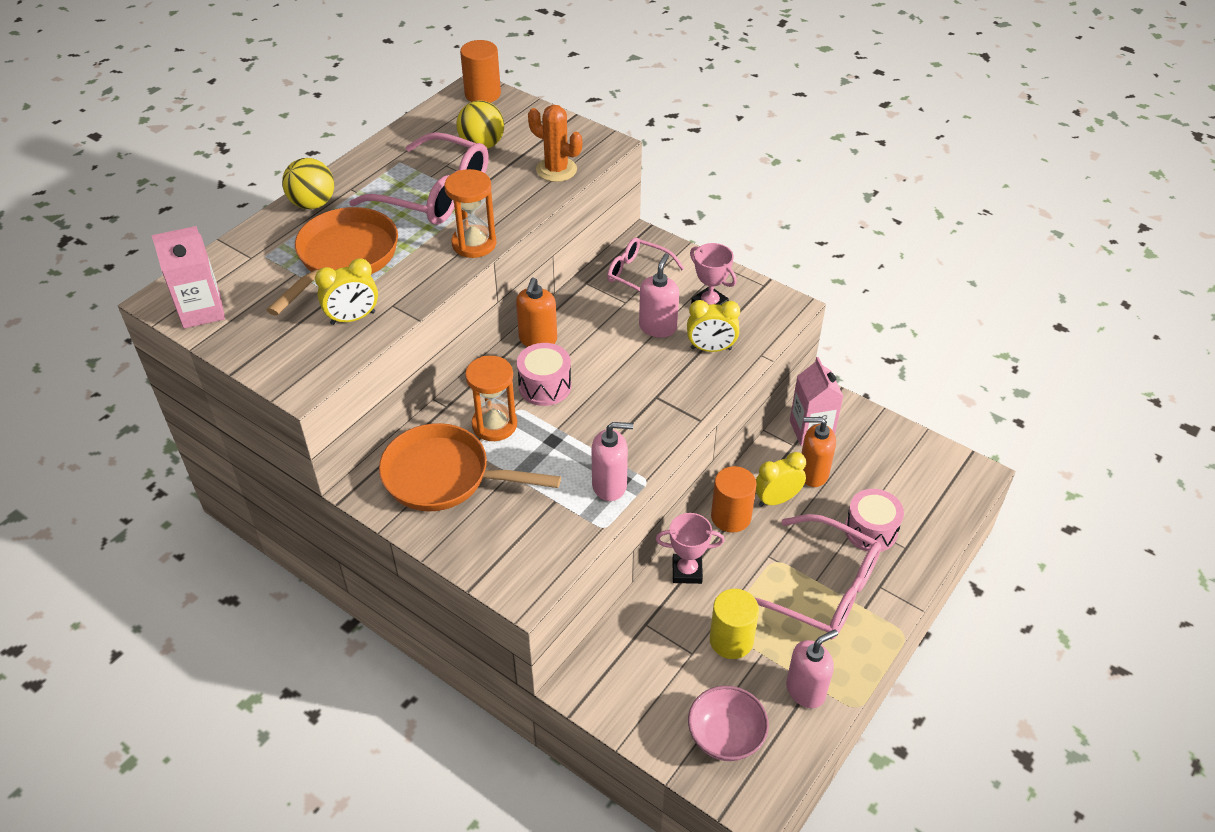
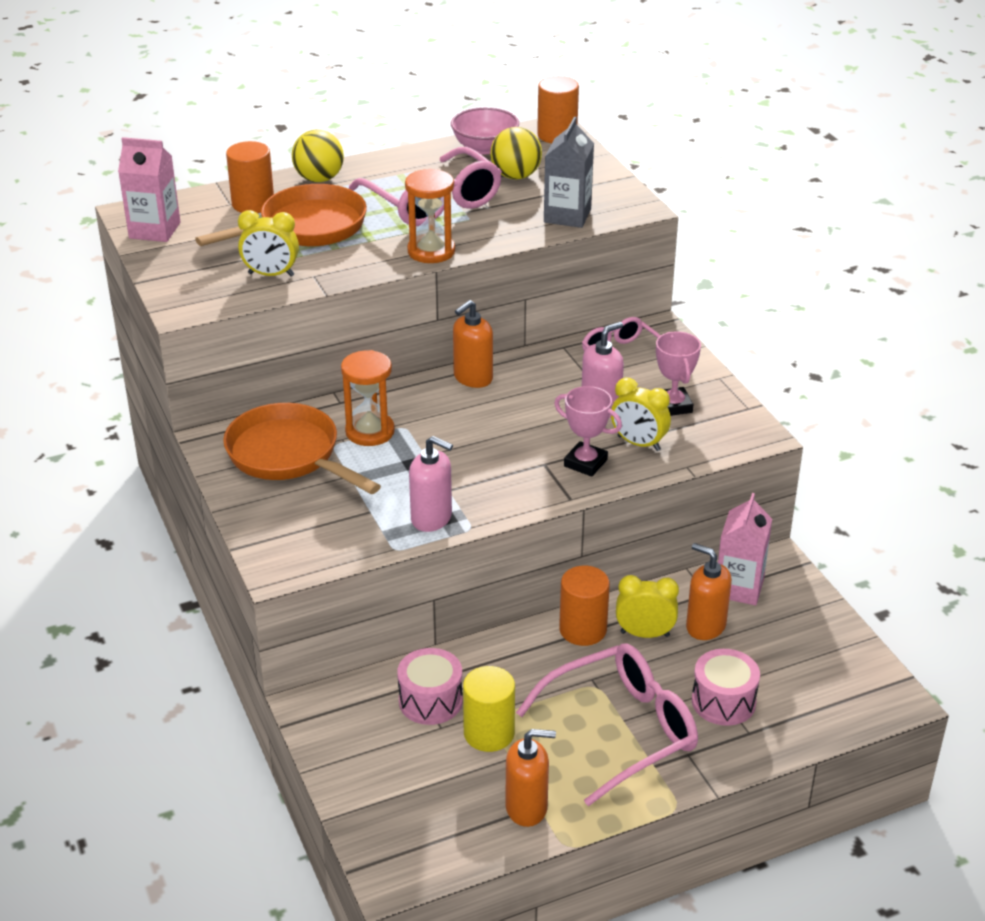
camera: 30 degrees right, 10 degrees down
pink drum [517,343,571,406] -> pink drum moved to [397,648,463,725]
orange cactus [528,105,582,182] -> grey carton [544,117,594,228]
pink trophy [655,513,725,584] -> pink trophy moved to [554,386,622,477]
pink bowl [688,686,769,761] -> pink bowl moved to [451,107,519,154]
pink glasses [755,514,881,639] -> pink glasses turned 90 degrees counterclockwise [516,644,698,806]
pink soap dispenser [786,629,838,708] -> orange soap dispenser [505,729,556,827]
none -> orange cylinder [226,141,274,213]

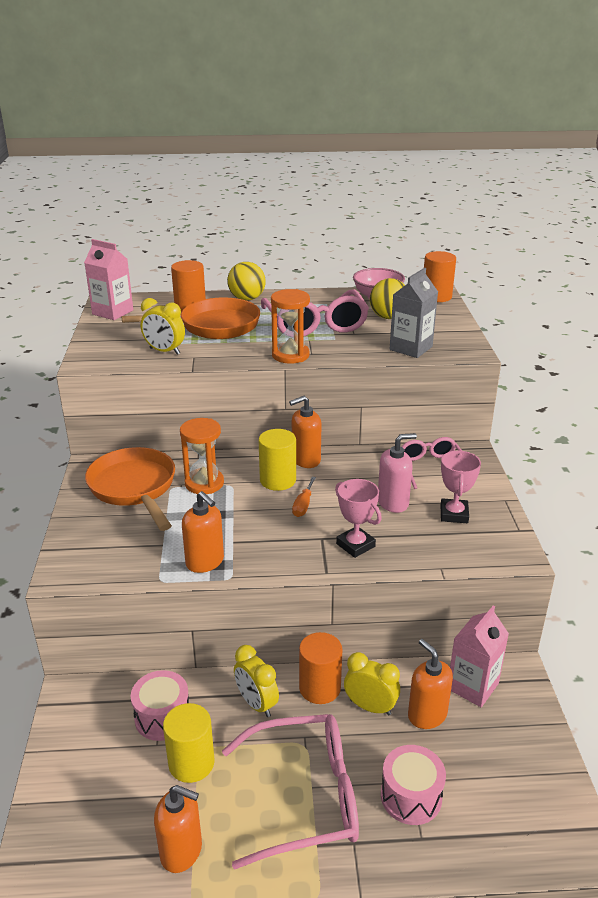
camera: 20 degrees right, 5 degrees down
pink soap dispenser [409,436,453,532] -> orange soap dispenser [182,491,224,573]
yellow clock [611,378,671,451] -> yellow clock moved to [234,645,279,717]
none -> yellow cylinder [258,429,296,491]
none -> orange screwdriver [292,477,316,517]

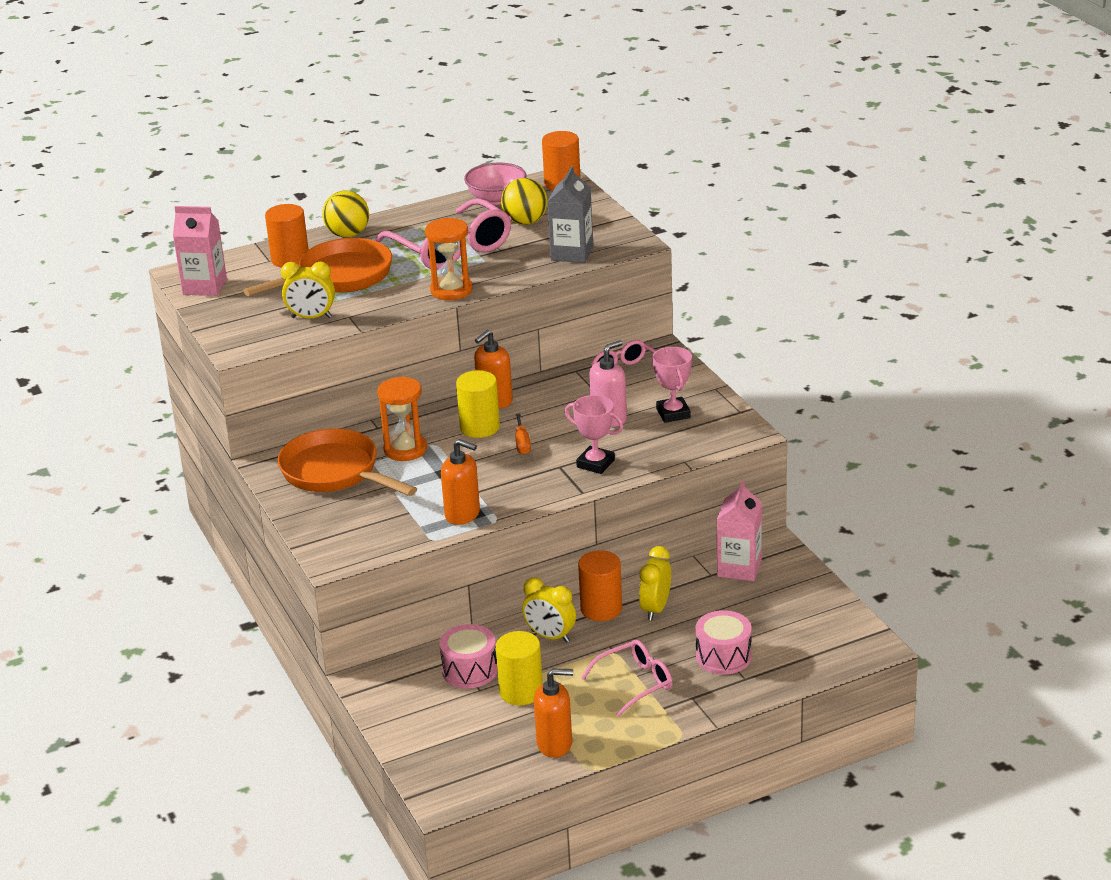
camera: 20 degrees left, 0 degrees up
pink glasses [222,714,359,870] -> pink glasses [581,640,672,716], size x0.59
yellow clock [344,652,400,715] -> yellow clock turned 75 degrees counterclockwise [639,546,671,620]
orange soap dispenser [408,639,453,729] -> none

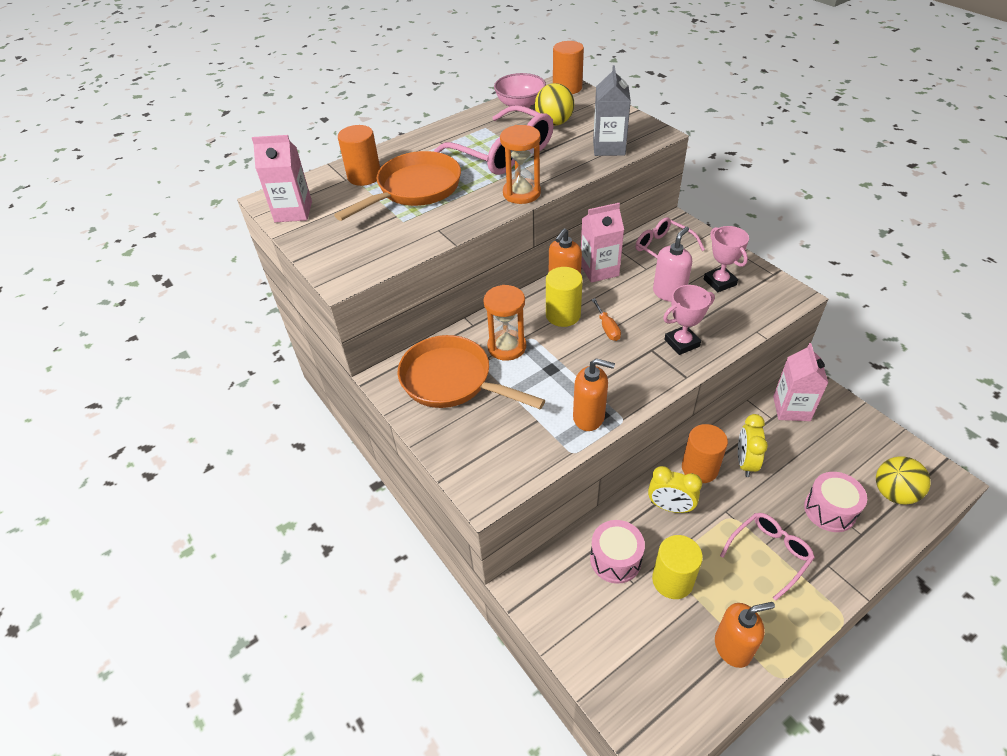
camera: 10 degrees left, 15 degrees up
yellow clock [281,262,335,318] -> none
yellow ball [322,191,369,237] -> yellow ball moved to [876,456,931,504]
pink trophy [565,395,623,474] -> pink trophy turned 45 degrees counterclockwise [663,285,715,355]
none -> pink carton [581,203,624,283]

